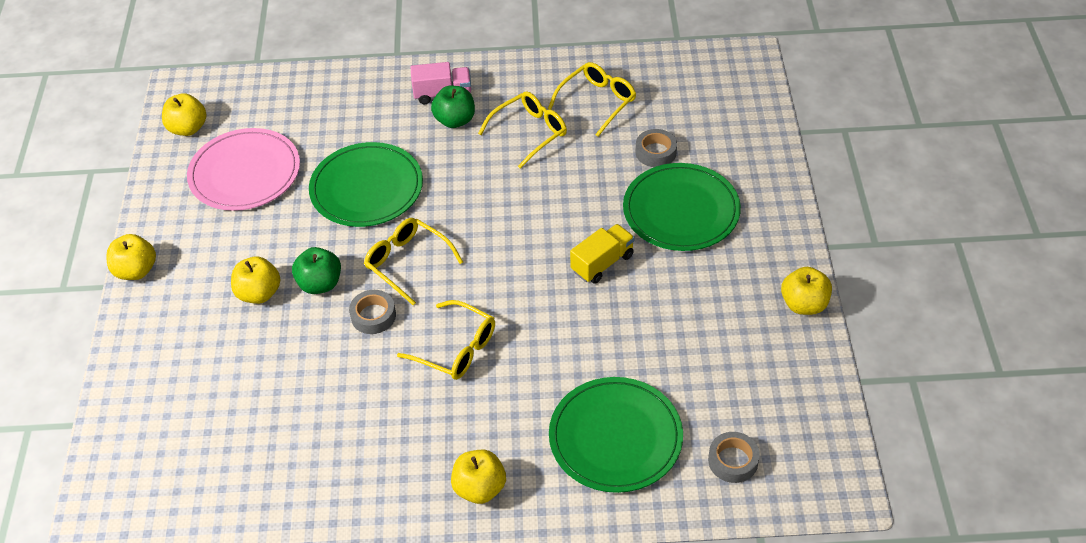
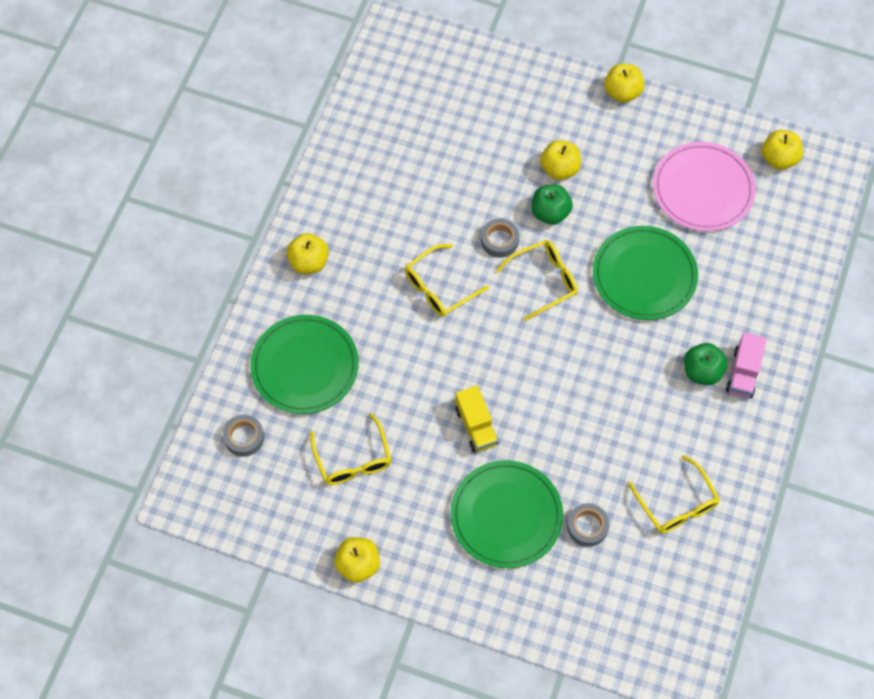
camera: 110 degrees right, 15 degrees up
yellow glasses [478,91,567,169] -> yellow glasses moved to [310,413,391,485]

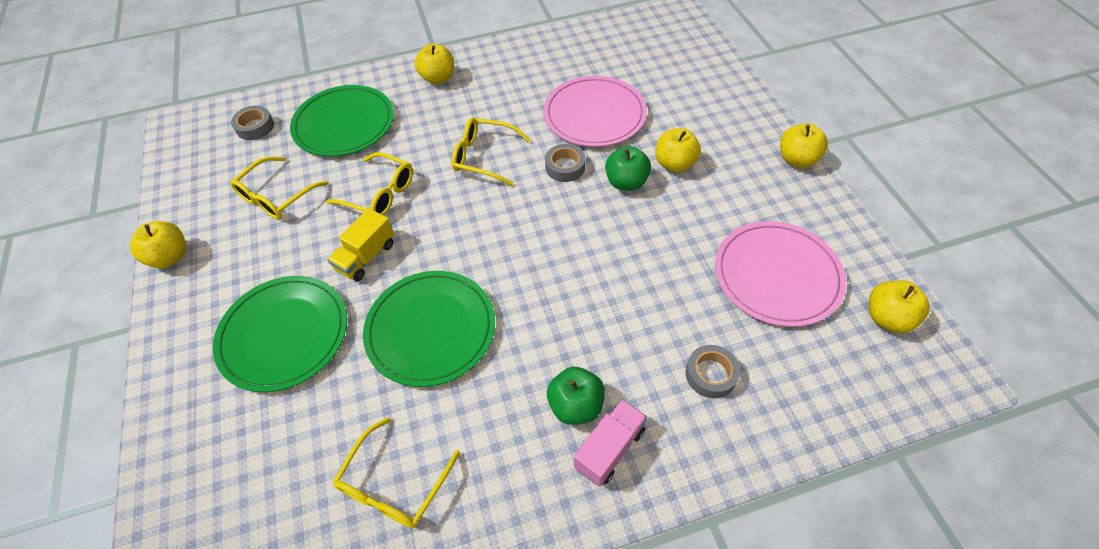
camera: 55 degrees right, 10 degrees down
yellow glasses [496,240,578,321] -> yellow glasses moved to [326,152,413,216]
grey tape [567,503,609,547] -> grey tape moved to [686,345,740,398]
green plate [593,226,698,320] -> green plate moved to [363,271,495,387]
pink truck [726,332,767,398] -> pink truck turned 150 degrees clockwise [574,399,647,487]
none -> pink plate [543,76,647,147]

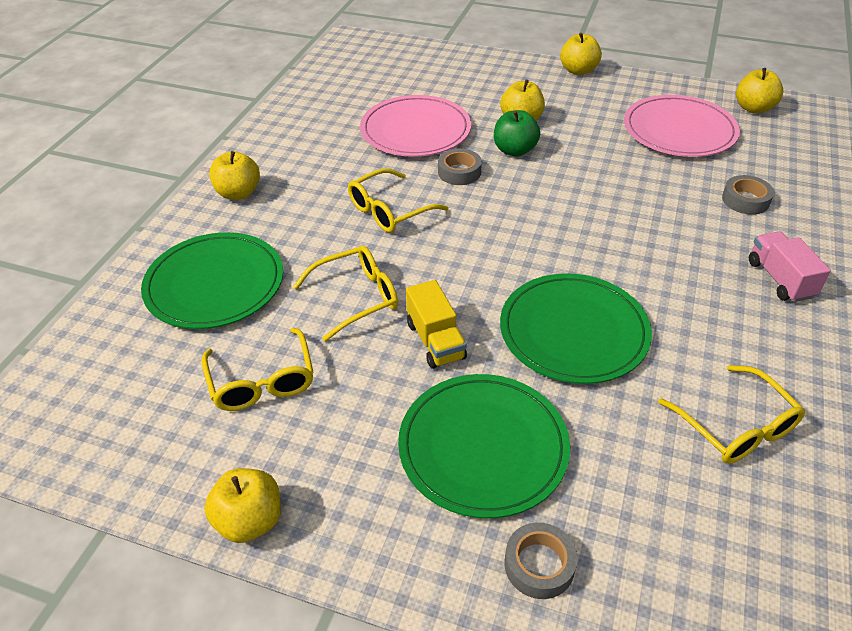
camera: 55 degrees left, 10 degrees down
grey tape [231,106,274,140] -> grey tape moved to [504,522,578,599]
green apple [547,367,605,425] -> none

